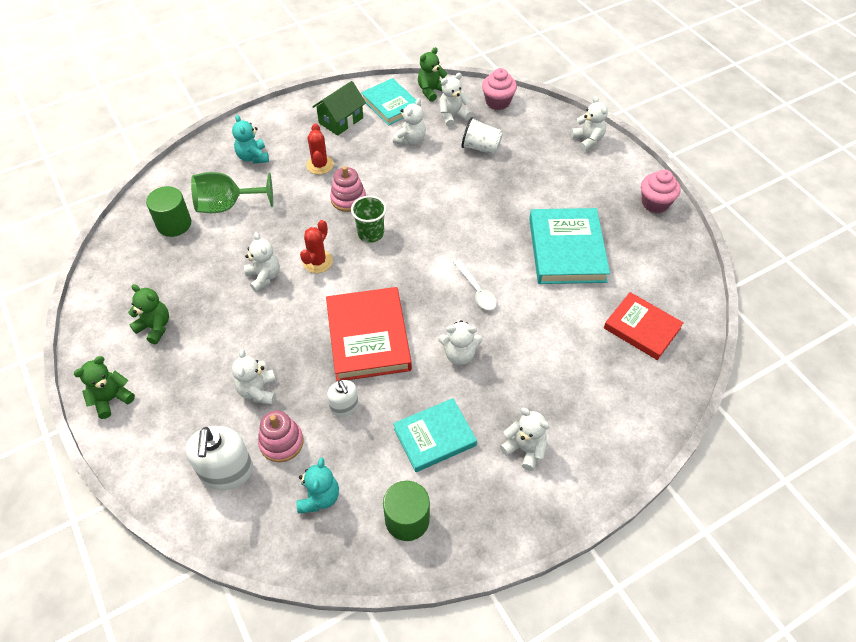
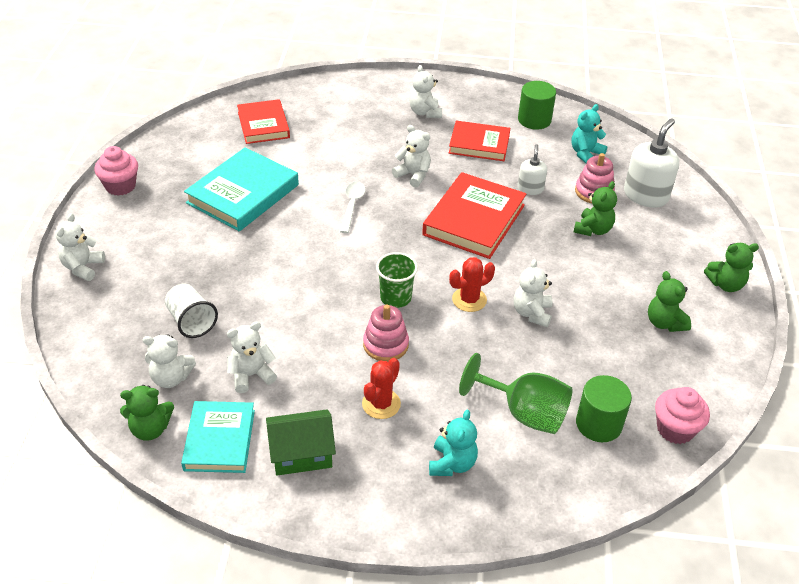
camera: 145 degrees left, 10 degrees down
white teddy bear [232,349,276,405] -> green teddy bear [574,181,617,236]
turquoise book [393,398,477,472] -> red book [449,121,510,161]
pink cupcake [482,68,517,110] -> pink cupcake moved to [655,387,710,444]

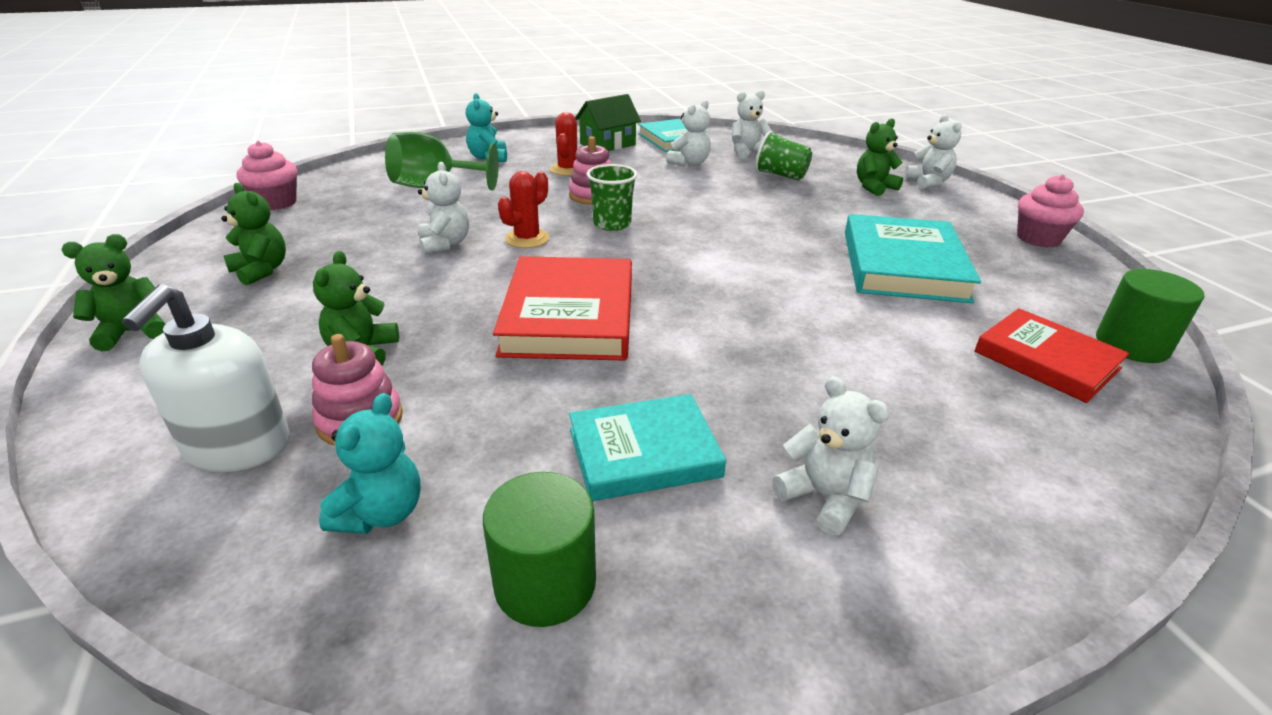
camera: 155 degrees right, 10 degrees down
green teddy bear [120,385,174,441] -> green teddy bear moved to [857,118,903,196]
white cup [165,284,218,338] -> green cup [755,131,812,181]
white spoon [340,182,366,233] -> none
white teddy bear [392,125,431,187] -> none
red book [449,121,510,161] -> turquoise book [569,394,726,501]
white soap dispenser [518,144,547,195] -> none
green cylinder [576,375,632,442] -> green cylinder moved to [1096,269,1204,363]

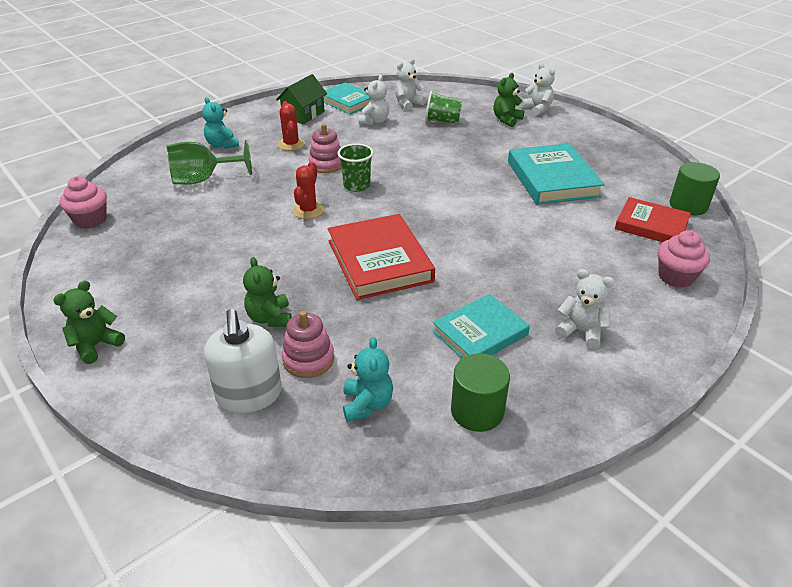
camera: 20 degrees left, 5 degrees up
green teddy bear [221,183,286,285] -> none
white teddy bear [418,162,469,255] -> none
pink cupcake [1017,175,1084,248] -> pink cupcake moved to [658,230,710,288]

